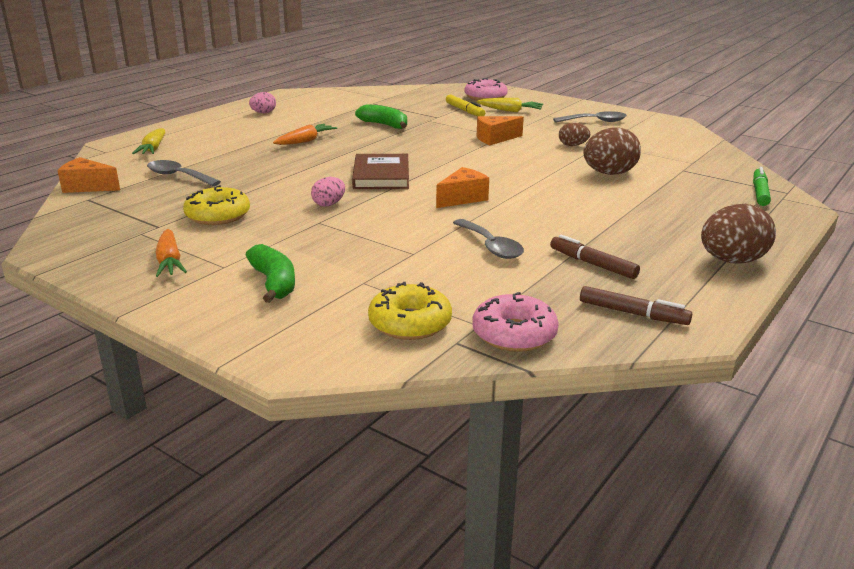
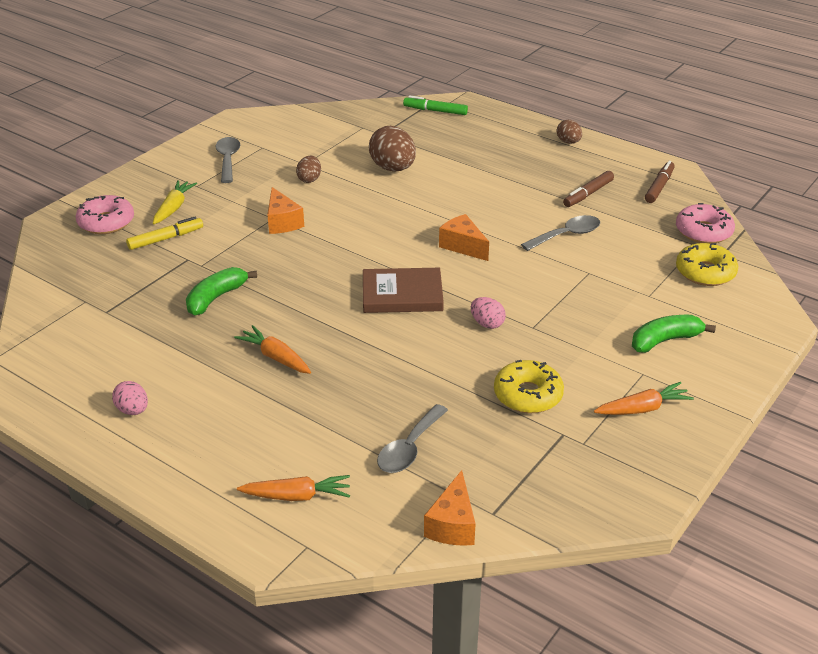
camera: 90 degrees left, 10 degrees up
yellow carrot [132,128,165,154] -> orange carrot [237,475,350,501]
brown egg [701,204,776,263] -> brown egg [557,120,582,144], size x0.55

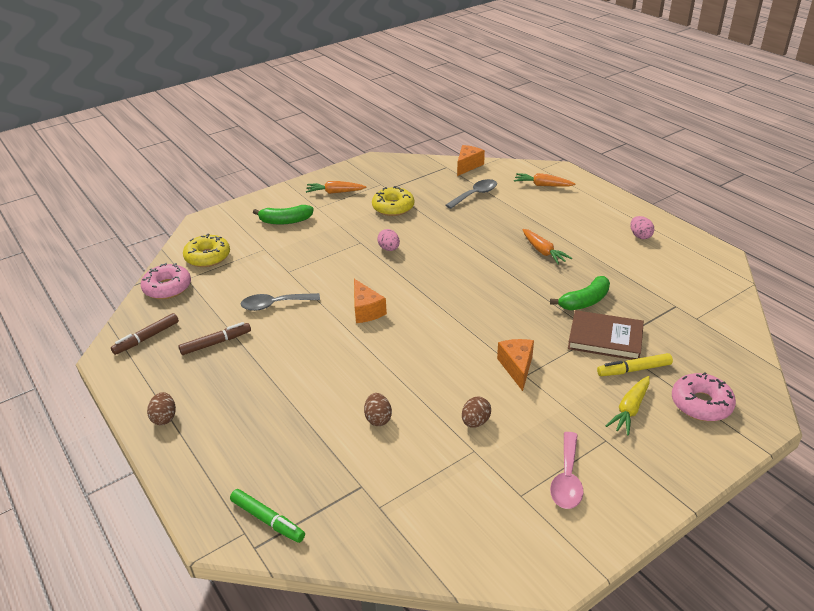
camera: 160 degrees left, 0 degrees up
grey spoon [215,137,240,183] -> pink spoon [550,432,584,509]
brown book [363,268,444,313] -> brown book moved to [568,310,644,360]
brown egg [369,126,416,171] -> brown egg [364,393,392,426], size x0.55

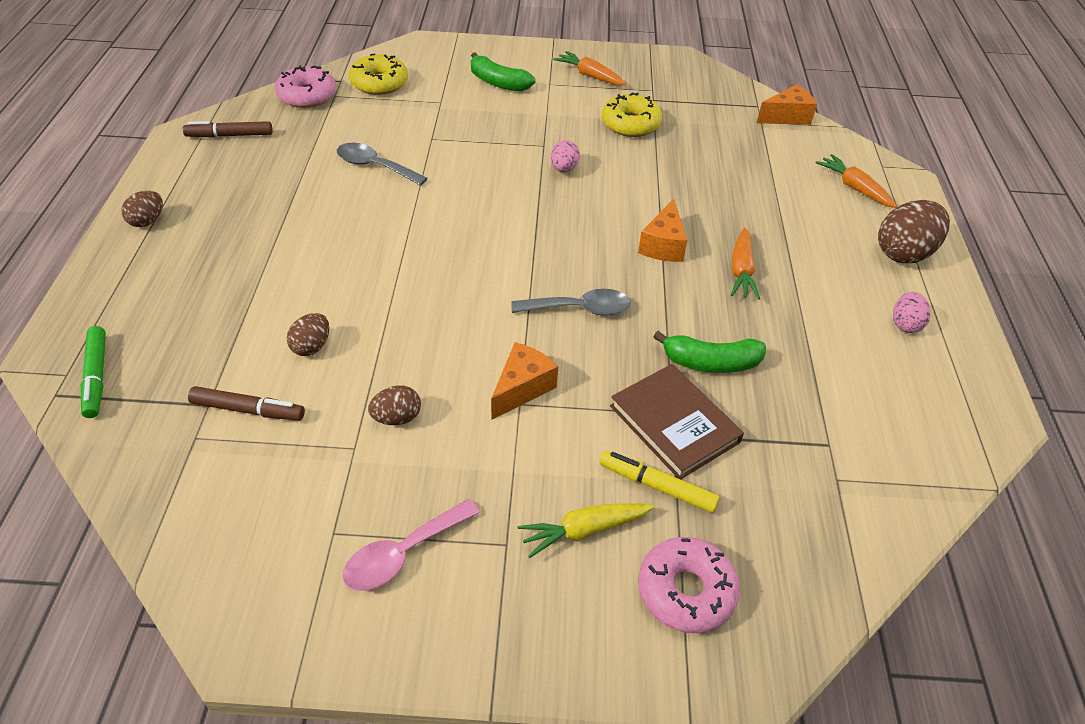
camera: 35 degrees right, 10 degrees up
brown marker [179,322,251,355] -> brown marker moved to [188,386,305,421]
orange cheese [354,279,387,323] -> orange cheese moved to [638,199,687,262]
grey spoon [445,179,497,209] -> grey spoon moved to [511,289,631,316]
none -> brown egg [878,200,950,263]

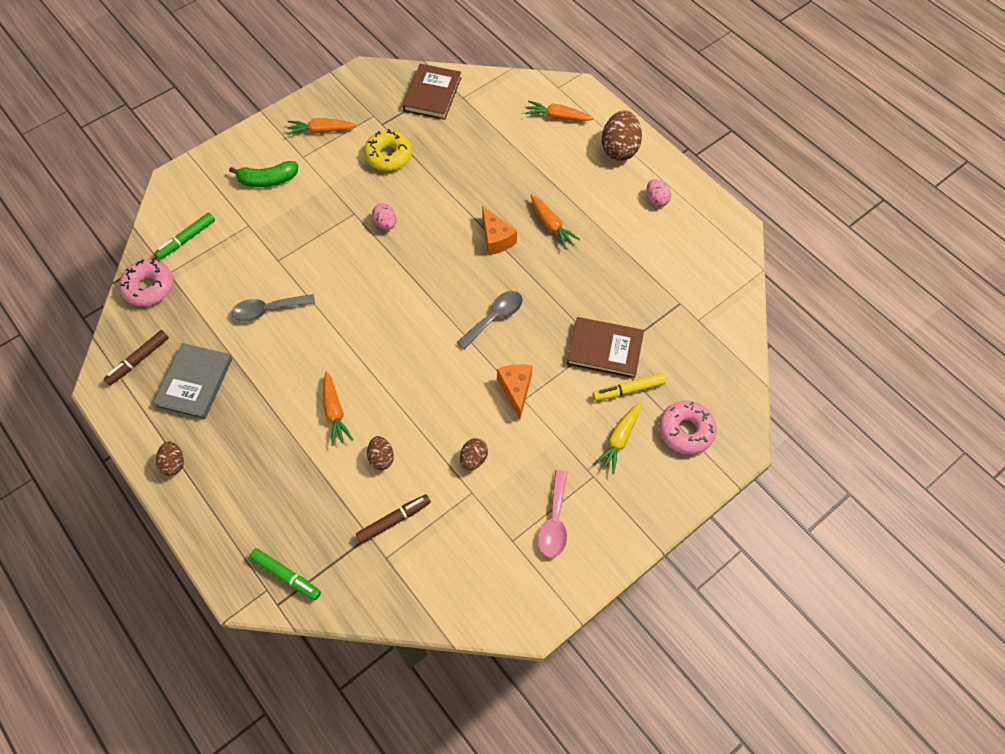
camera: 40 degrees left, 15 degrees up
yellow donut [349,54,408,95] -> green marker [154,213,215,259]
green banana [653,331,766,373] -> none
orange cheese [757,84,817,125] -> none
none -> grey book [153,343,232,419]
none -> orange carrot [323,371,353,446]
none -> brown book [403,64,461,120]

